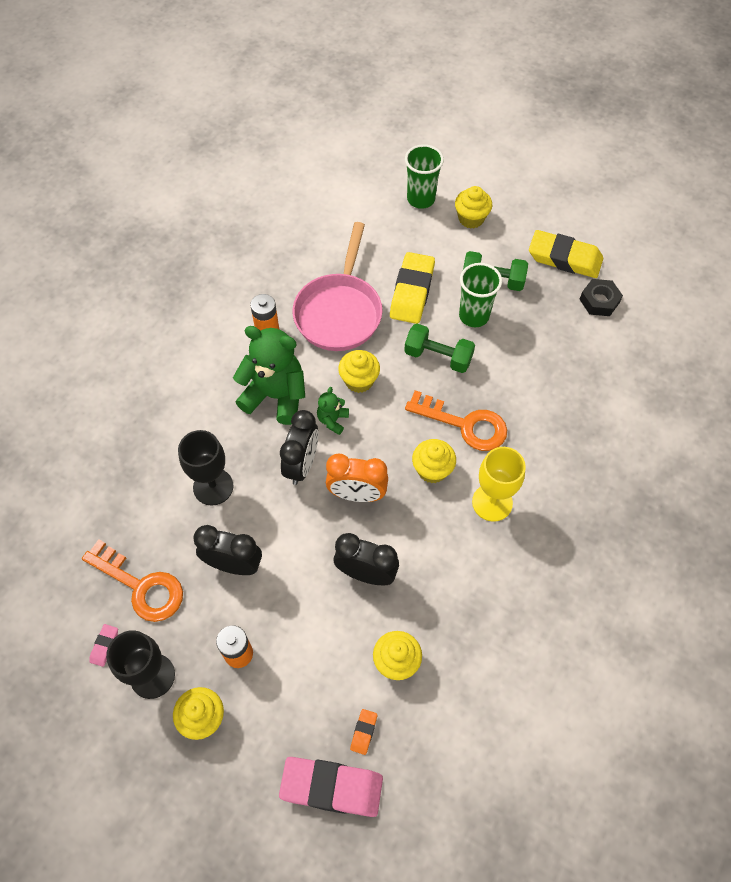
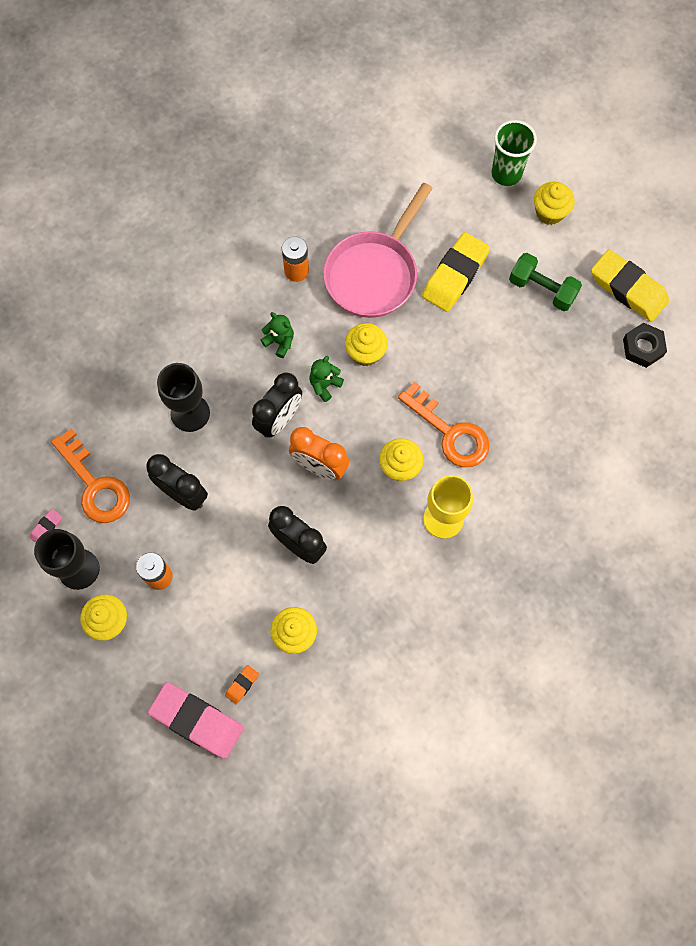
camera: 20 degrees right, 10 degrees up
green teddy bear [233,326,305,425] -> green teddy bear [261,312,294,358], size x0.47
green dumbbell [404,324,475,373] -> none
green cup [459,263,502,327] -> none

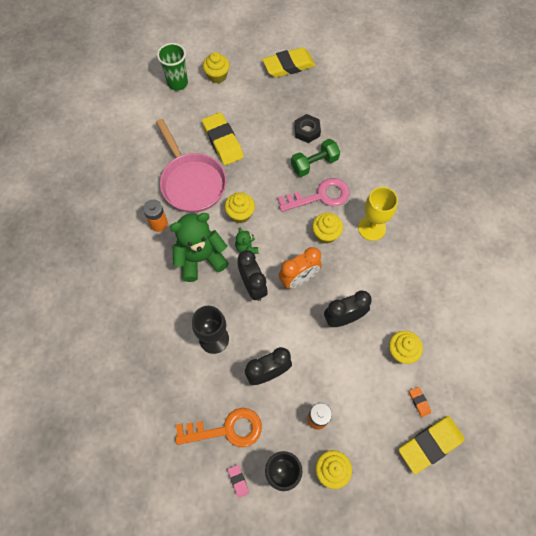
camera: 60 degrees left, 5 degrees down
pink eraser [148,682,244,759] -> yellow eraser [399,416,465,474]
green teddy bear [261,312,294,358] -> green teddy bear [170,213,229,282], size x2.13
orange key [398,382,490,467] -> pink key [278,178,350,212]
green dumbbell [509,253,582,311] -> green dumbbell moved to [291,139,340,177]
black nut [623,323,667,368] -> black nut moved to [294,114,321,143]

